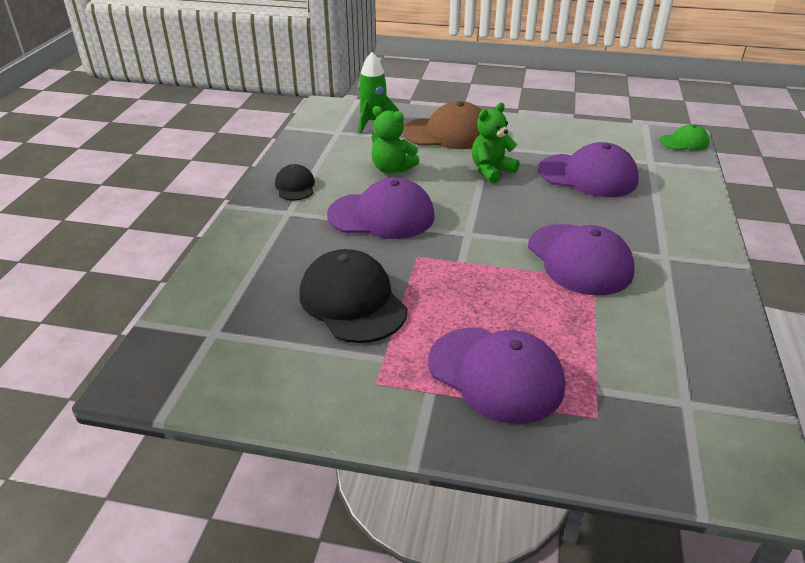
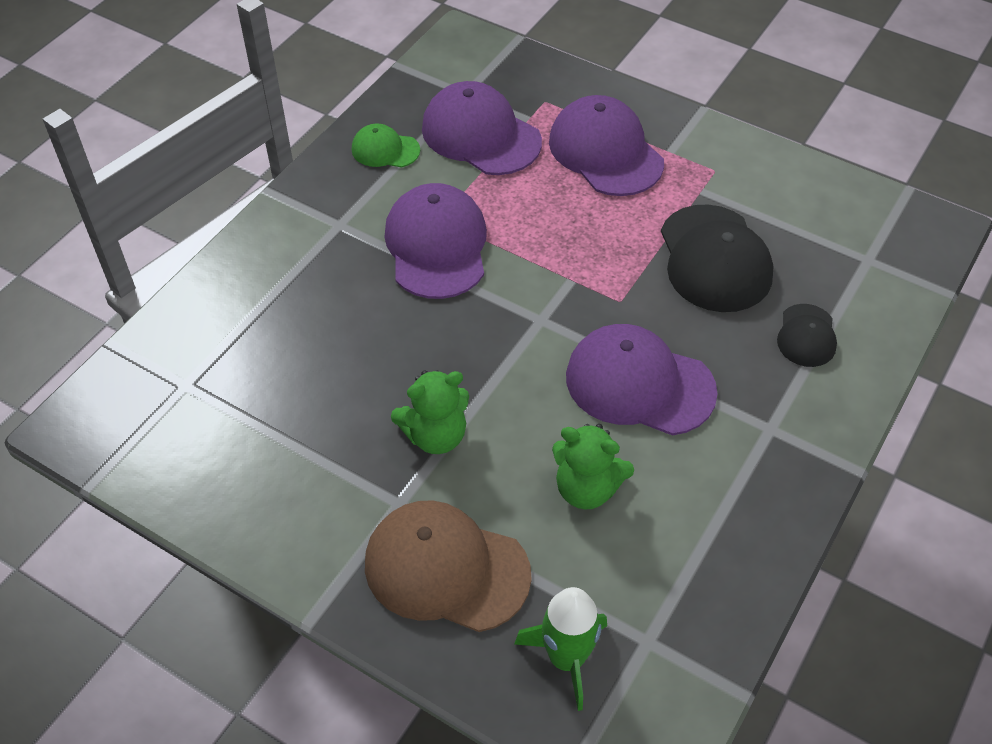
camera: 160 degrees left, 15 degrees up
black cap [275,164,315,200] -> black cap moved to [777,304,837,367]
green teddy bear [371,106,419,174] -> green teddy bear turned 150 degrees clockwise [552,424,634,510]
purple cap [538,142,639,197] -> purple cap moved to [422,81,542,175]
green cap [660,125,709,151] -> green cap moved to [352,123,420,168]

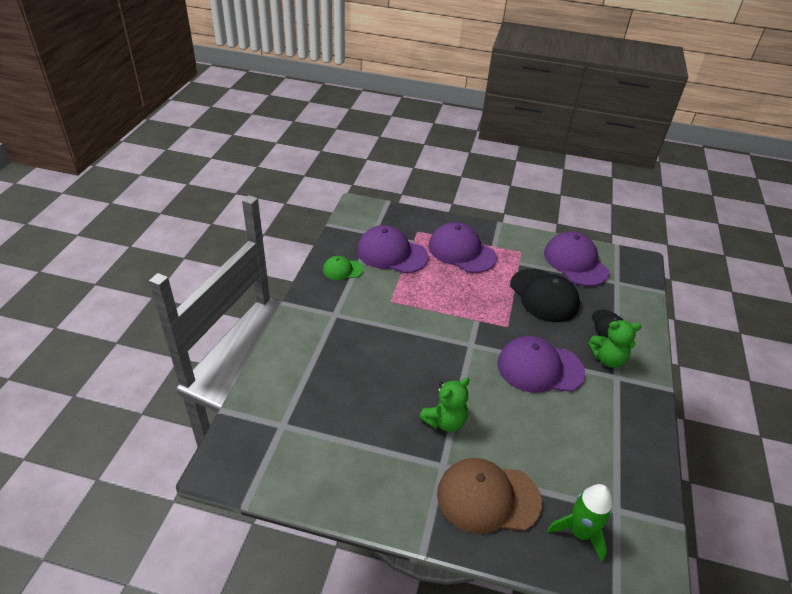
camera: 20 degrees left, 10 degrees down
purple cap [384,183,487,299] -> purple cap moved to [544,232,609,286]
green teddy bear [552,424,634,510] -> green teddy bear moved to [588,320,641,368]

